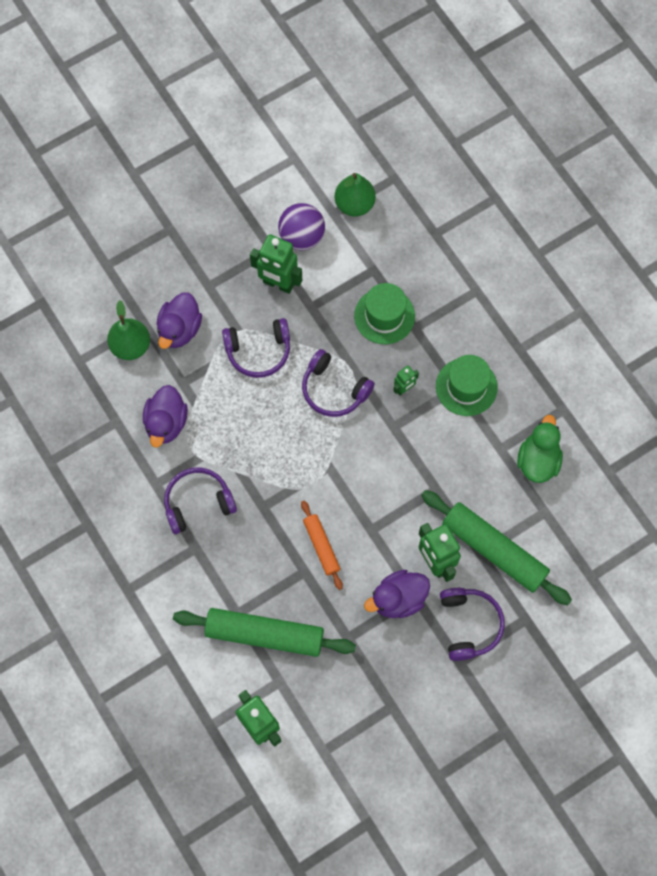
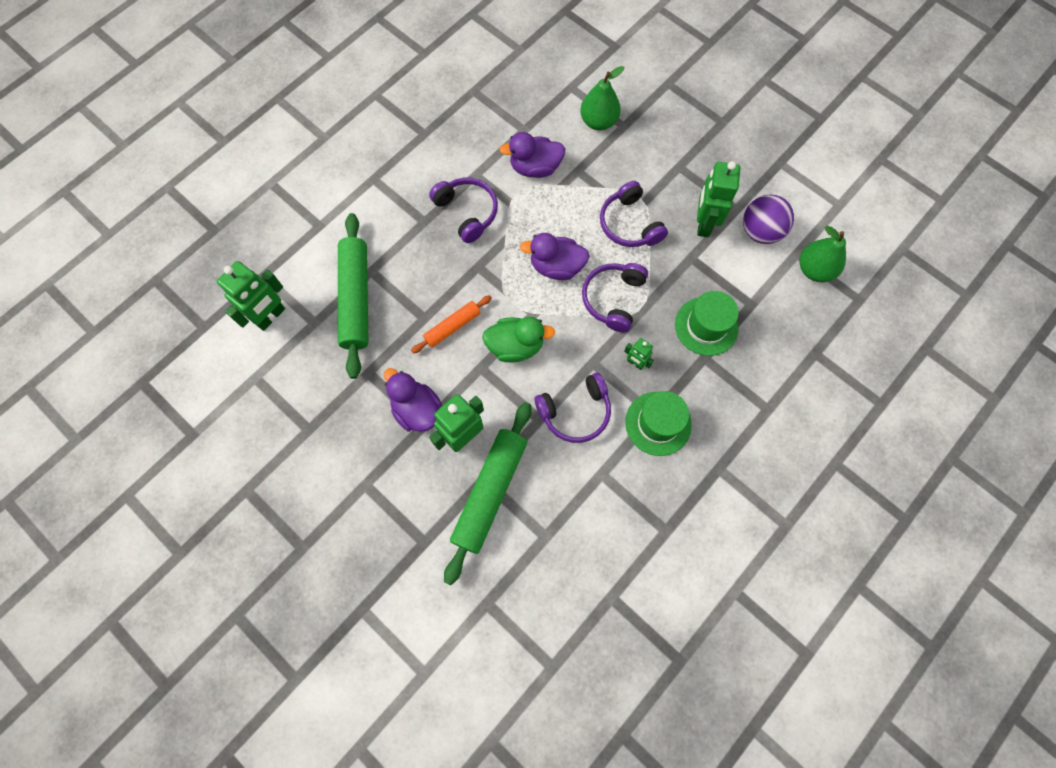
camera: 75 degrees right, 0 degrees up
purple duck [157,292,202,349] -> purple duck moved to [520,233,589,280]
purple headphones [440,588,505,661] -> purple headphones moved to [534,373,611,443]
green duck [517,415,563,483] -> green duck moved to [482,317,555,362]

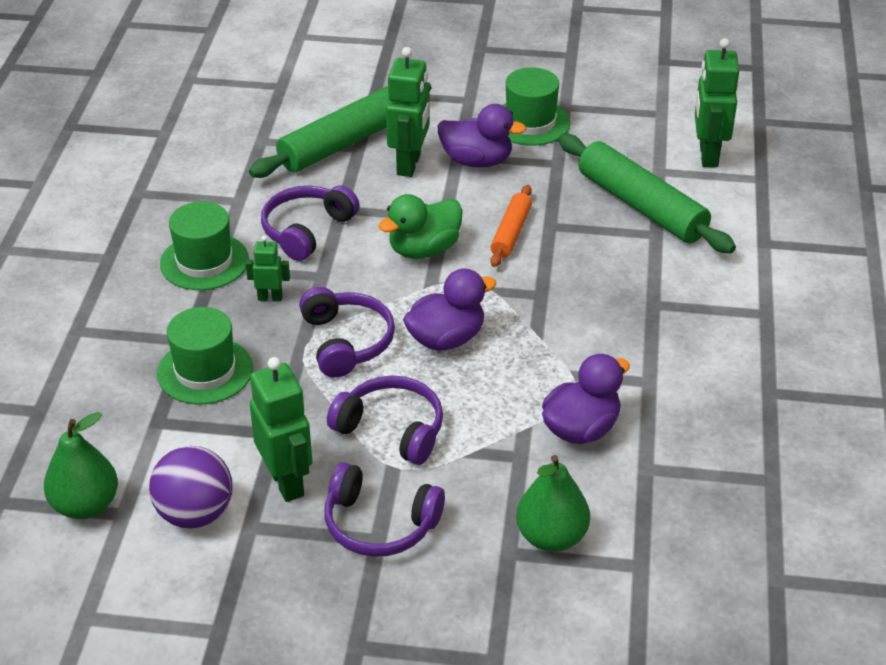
camera: 145 degrees right, 30 degrees down
purple headphones [429,177,498,243] -> purple headphones moved to [325,462,445,557]
green rolling pin [444,402,532,585] -> green rolling pin turned 60 degrees clockwise [249,82,431,178]
none -> green hat [503,67,570,146]

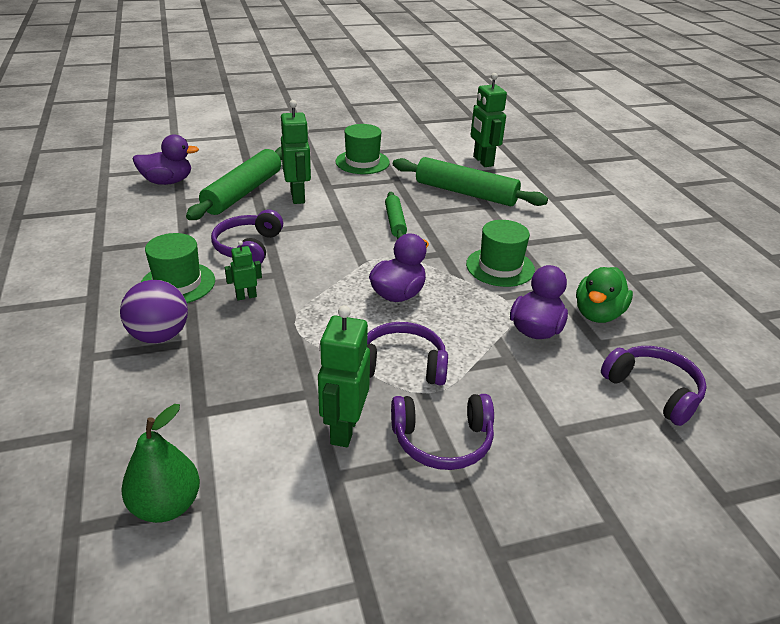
camera: 25 degrees left, 5 degrees down
purple ball [149,446,232,529] -> purple ball moved to [120,280,188,344]
green hat [157,307,253,404] -> green hat moved to [466,220,535,287]
green robot [250,357,312,502] -> green robot turned 120 degrees counterclockwise [318,305,370,447]
purple headphones [299,287,395,378] -> purple headphones moved to [601,346,707,426]
green duck [378,194,463,259] -> green duck moved to [576,267,633,323]
purple duck [438,104,526,168] -> purple duck moved to [133,134,199,185]
orange rolling pin [490,185,532,267] -> green rolling pin [385,192,407,239]
green pear [516,455,590,552] -> none

